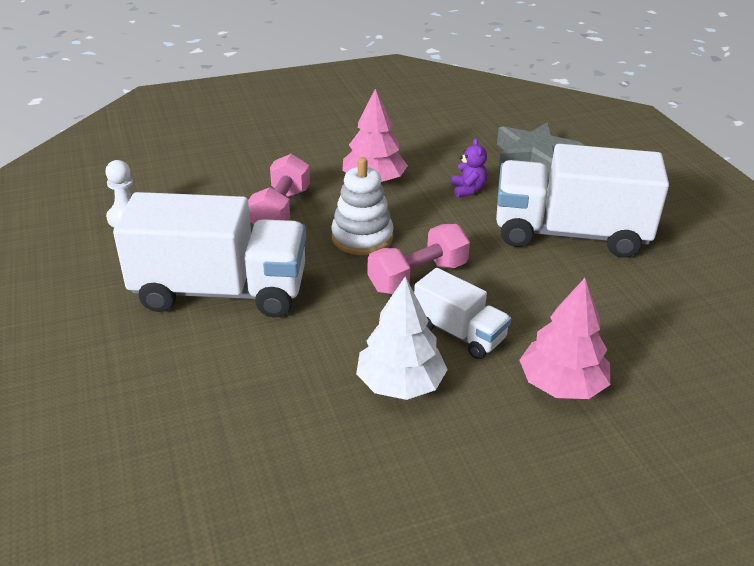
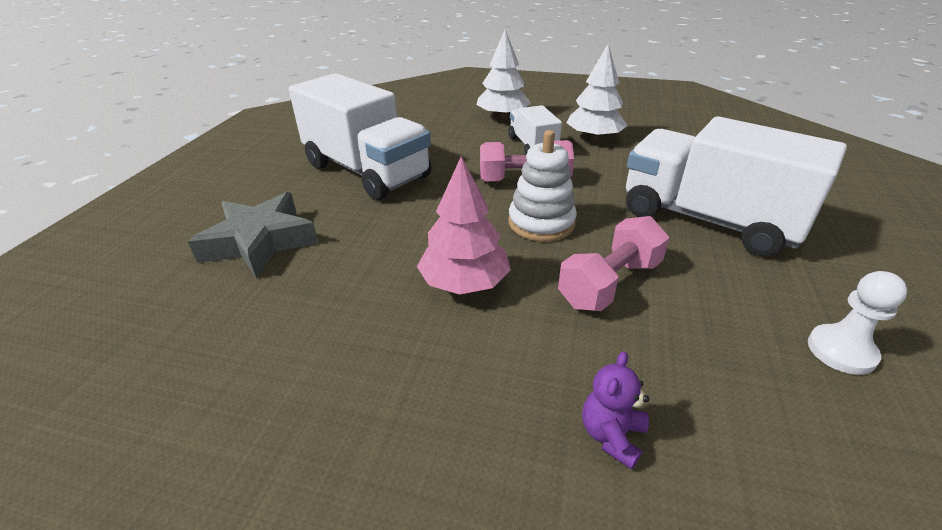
camera: 145 degrees left, 0 degrees up
purple teddy bear [452,138,487,198] -> purple teddy bear moved to [582,351,649,469]
pink tree [520,278,610,399] -> white tree [477,30,531,119]

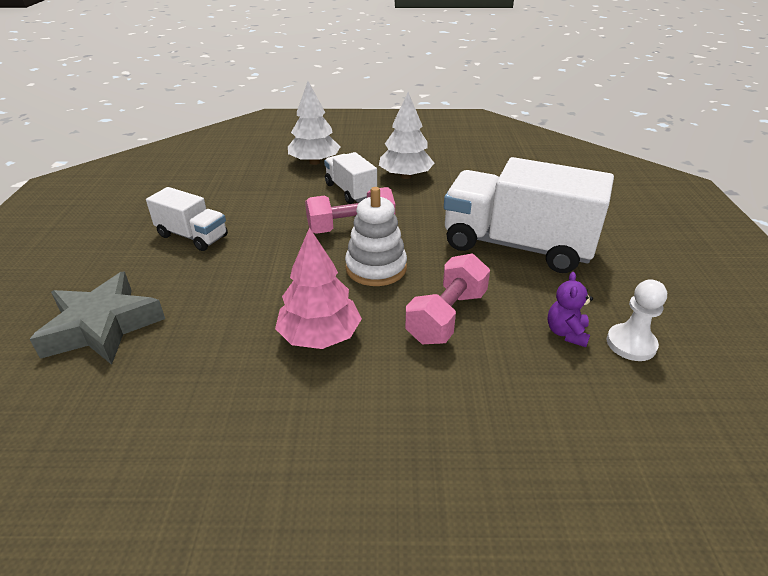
camera: 15 degrees left, 0 degrees up
white truck [289,73,432,200] -> white truck [146,187,228,251], size x0.52
purple teddy bear [582,351,649,469] -> purple teddy bear moved to [547,272,593,347]

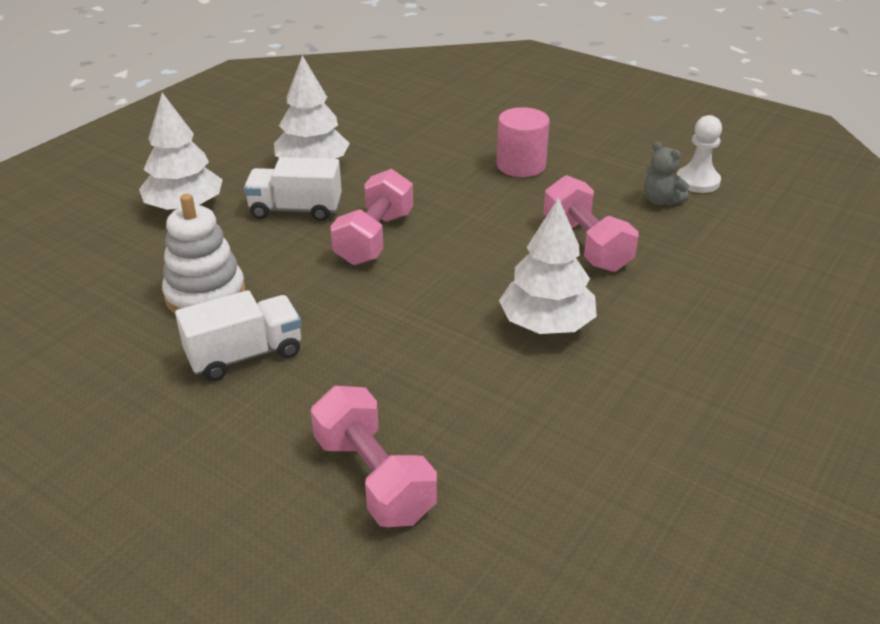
camera: 55 degrees left, 0 degrees up
grey star [29,271,165,365] -> pink dumbbell [311,386,437,527]
pink tree [275,228,362,349] -> white tree [499,198,597,334]
white stacking toy [345,187,407,286] -> white stacking toy moved to [162,194,246,314]
white truck [444,157,614,273] -> pink cylinder [497,107,550,177]
purple teddy bear [547,272,593,347] -> grey teddy bear [644,141,689,206]

